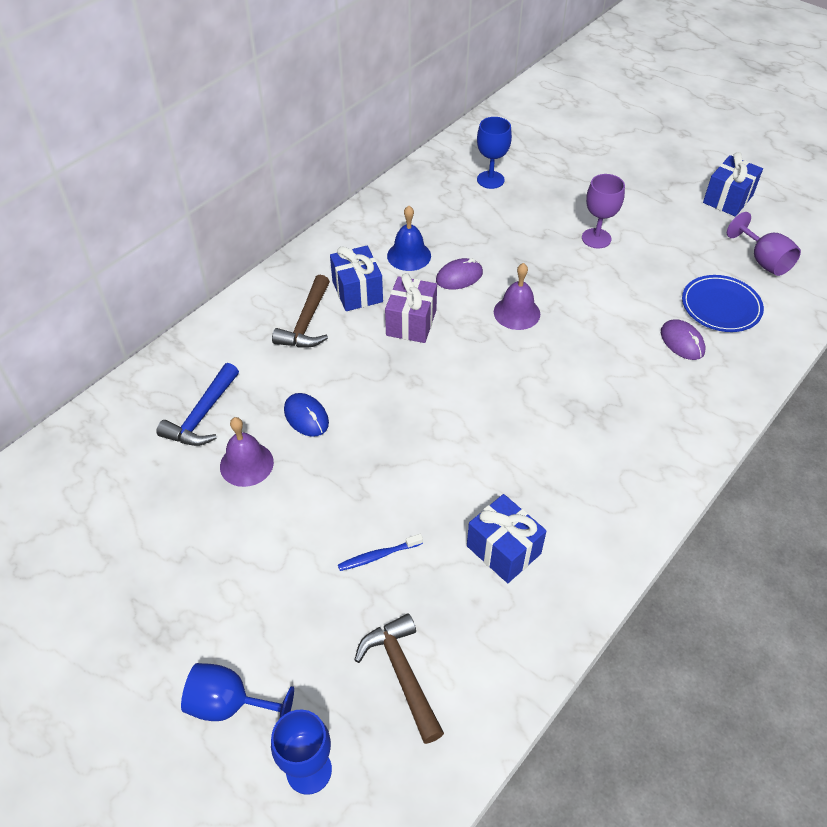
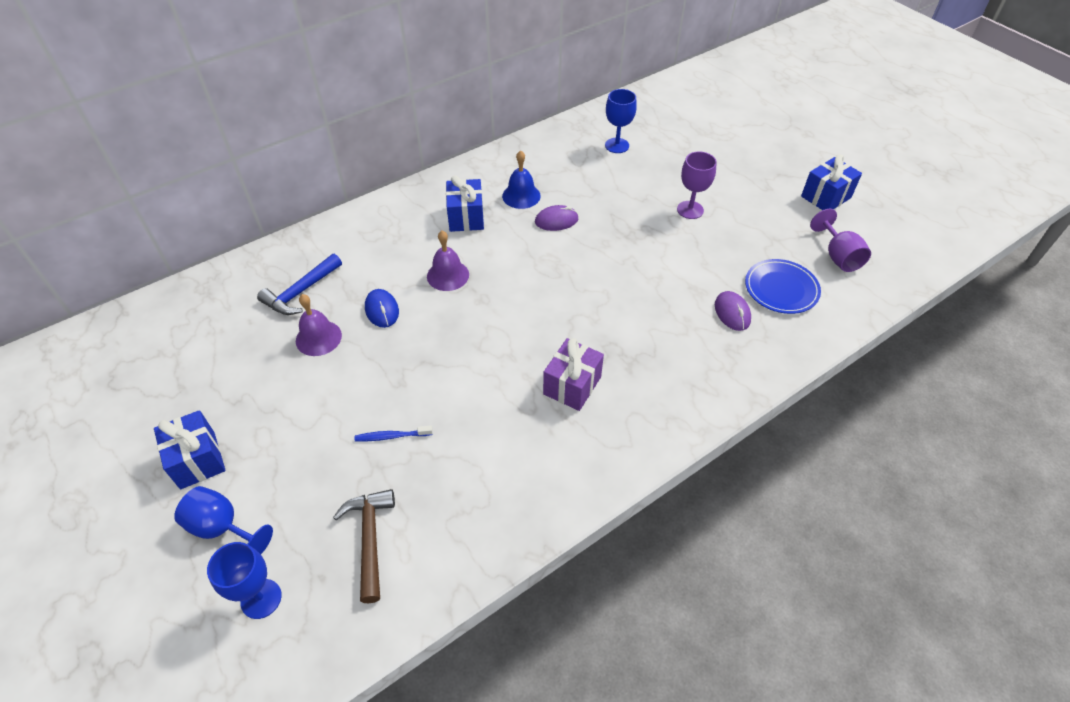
camera: 15 degrees right, 0 degrees up
brown hammer [272,275,330,348] -> none
purple gift [385,273,437,343] -> purple gift moved to [543,338,604,411]
blue gift [467,494,546,583] -> blue gift moved to [154,410,226,489]
purple bell [494,263,540,330] -> purple bell moved to [427,231,469,291]

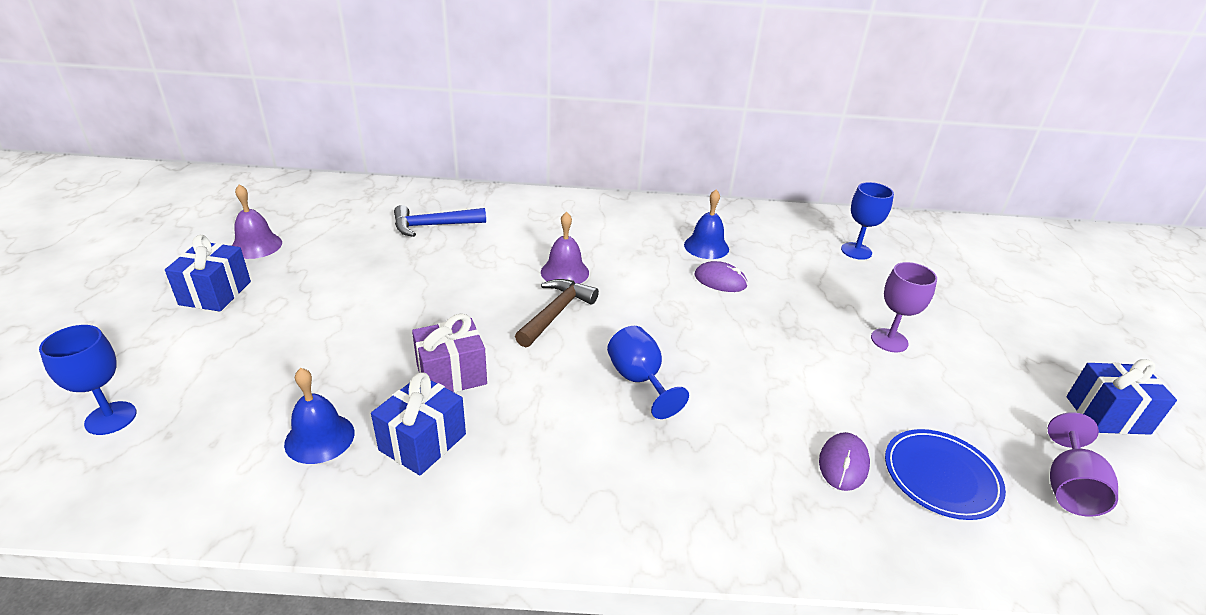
camera: 35 degrees right, 15 degrees down
blue goblet [174,486,273,554] -> blue goblet moved to [607,326,689,419]
purple bell [296,294,342,356] -> purple bell moved to [232,184,282,259]
brown hammer [333,489,395,603] -> brown hammer moved to [515,279,599,348]
blue toothbrush [354,426,433,441] -> none
blue mouse [365,289,399,328] -> none
blue gift [446,175,484,232] -> blue gift moved to [371,372,466,475]
purple gift [543,338,604,411] -> purple gift moved to [412,314,487,392]
none -> blue bell [284,368,354,464]

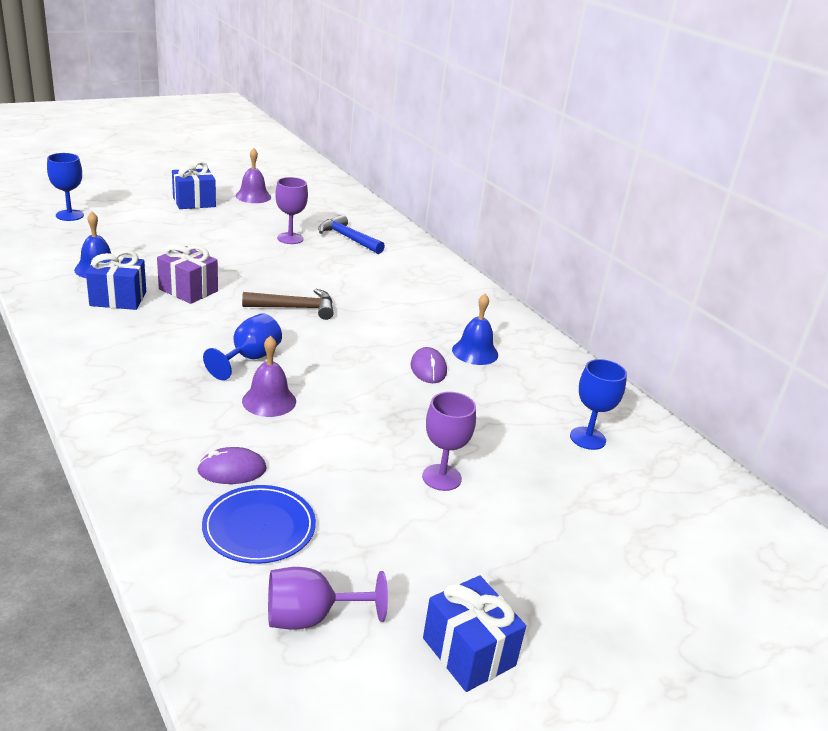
camera: 55 degrees right, 5 degrees down
purple bell [541,212,589,284] -> purple bell moved to [242,335,296,417]
none -> purple goblet [275,177,308,244]

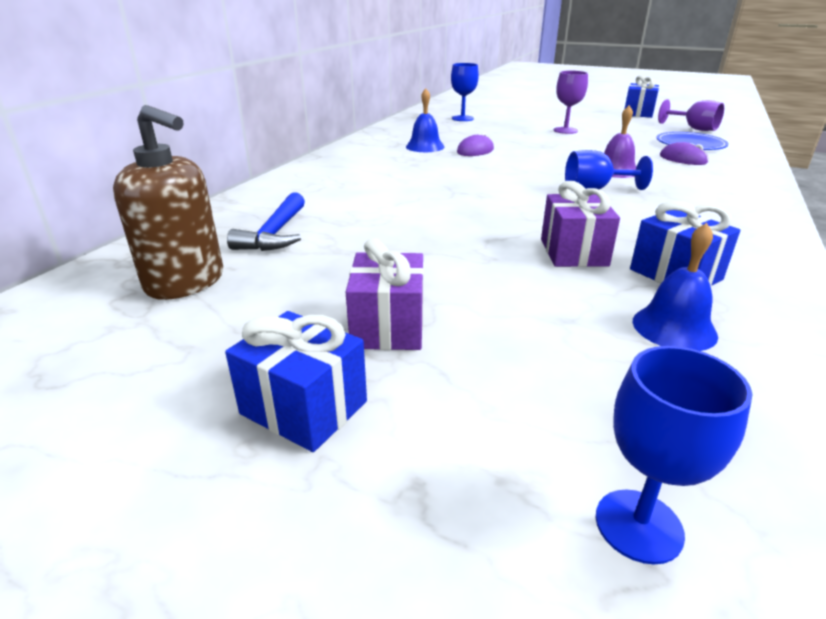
camera: 120 degrees left, 0 degrees up
purple bell [236,148,271,203] -> none
brown hammer [242,289,334,320] -> none
purple goblet [275,177,308,244] -> none
none -> brown soap dispenser [113,105,223,300]
none -> purple gift [346,238,424,350]

